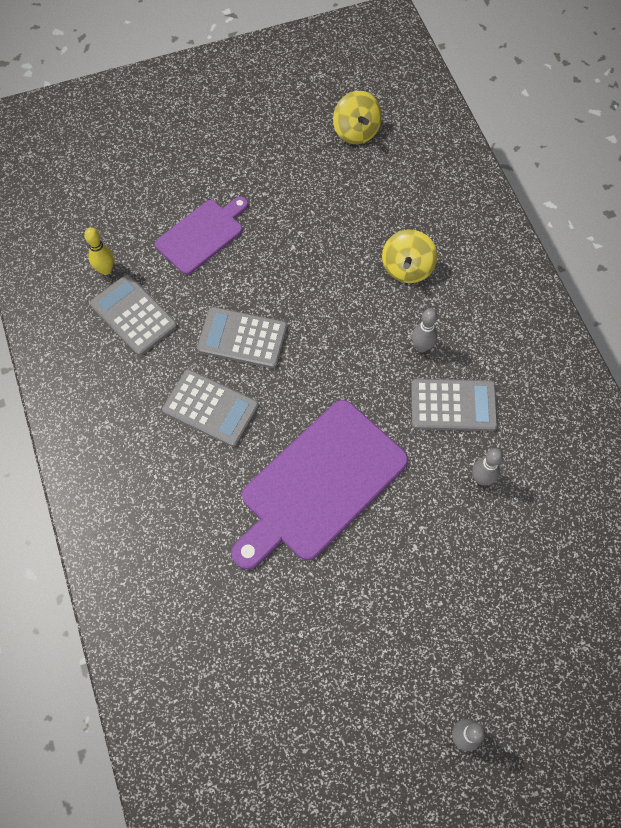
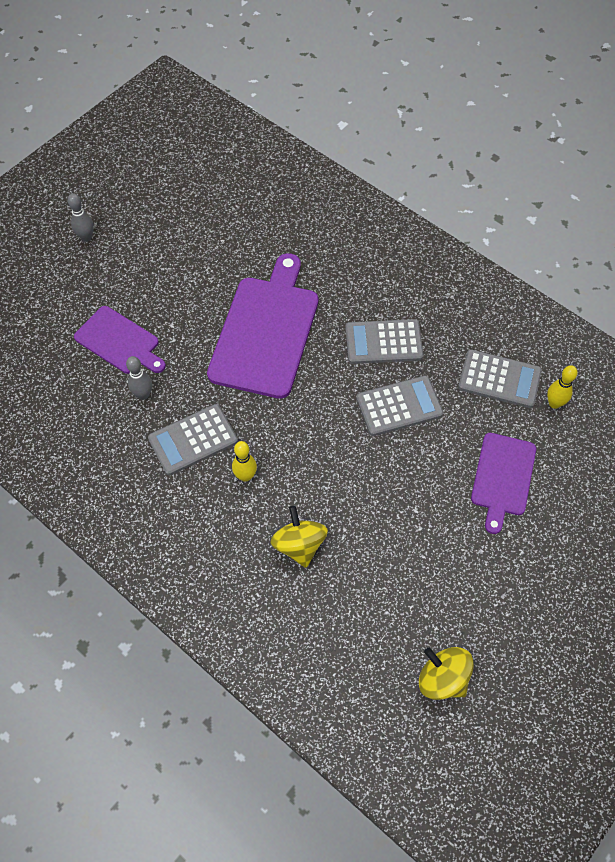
camera: 150 degrees right, 5 degrees down
grey bowling pin [412,308,438,352] -> yellow bowling pin [232,441,257,482]
none -> purple cutting board [74,306,166,374]

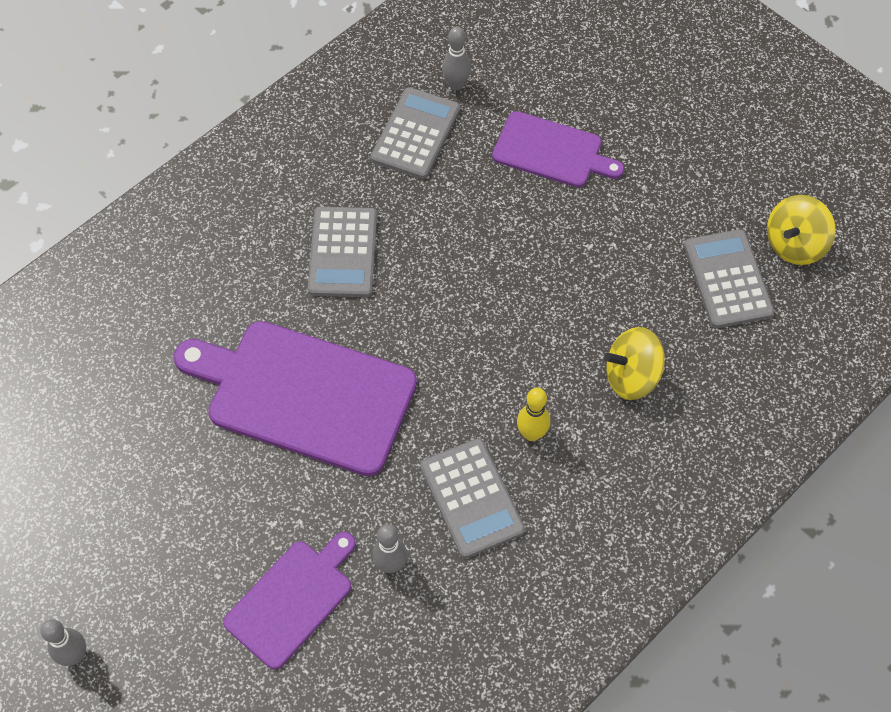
camera: 85 degrees left, 0 degrees up
grey calculator [356,375,443,436] -> grey calculator moved to [684,229,774,328]
yellow bowling pin [547,365,578,409] -> grey bowling pin [442,26,471,91]

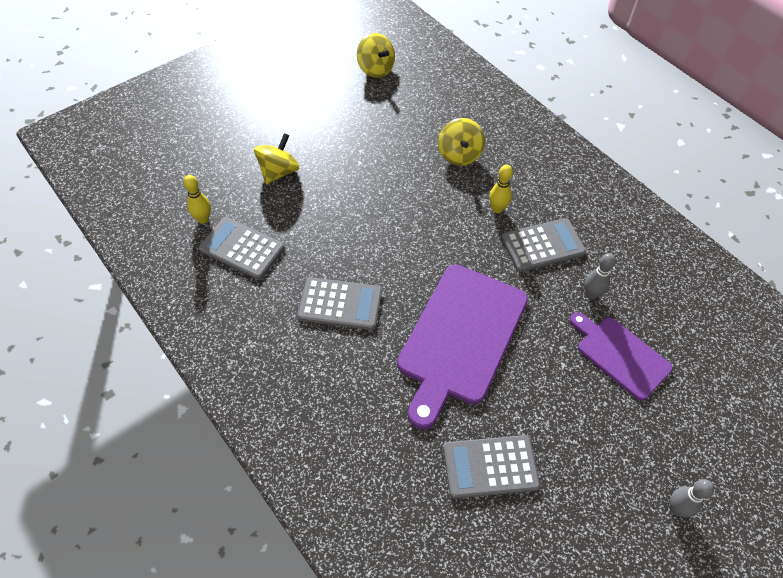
camera: 85 degrees left, 5 degrees down
grey bowling pin [442,26,471,91] -> yellow bowling pin [184,175,211,224]
purple cutting board [492,111,624,188] -> yellow spinning top [254,133,299,185]
grey calculator [684,229,774,328] -> grey calculator moved to [443,435,540,499]

